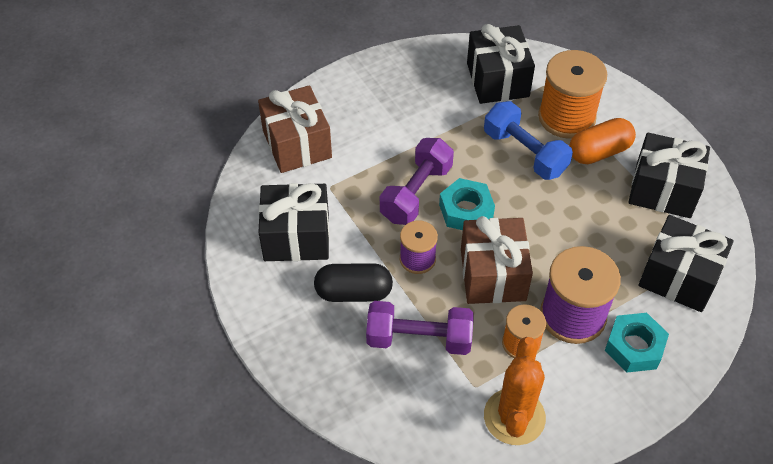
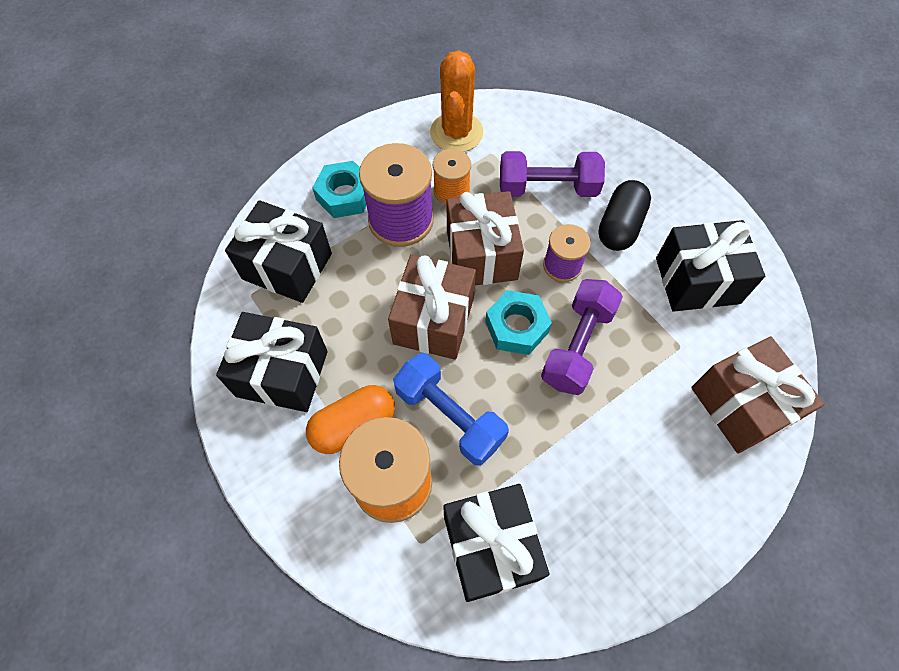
camera: 175 degrees right, 10 degrees up
black capsule [314,263,393,302] -> black capsule turned 60 degrees counterclockwise [598,180,651,251]
none -> brown gift [388,255,476,360]

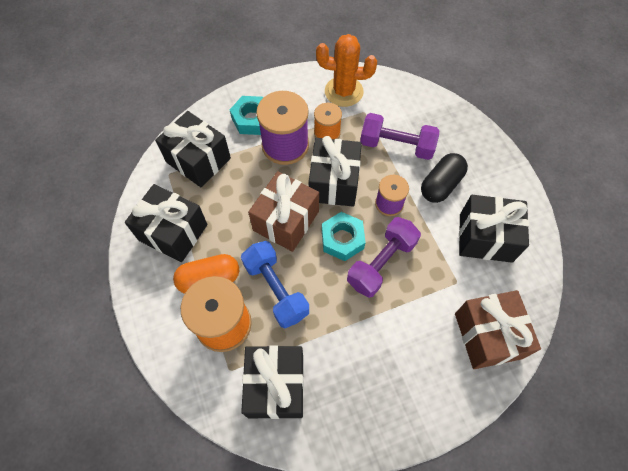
camera: 15 degrees right, 0 degrees up
orange cactus [430,50,483,152] -> orange cactus turned 75 degrees clockwise [316,34,377,107]
brown gift [447,191,524,285] -> black gift [309,136,362,207]

